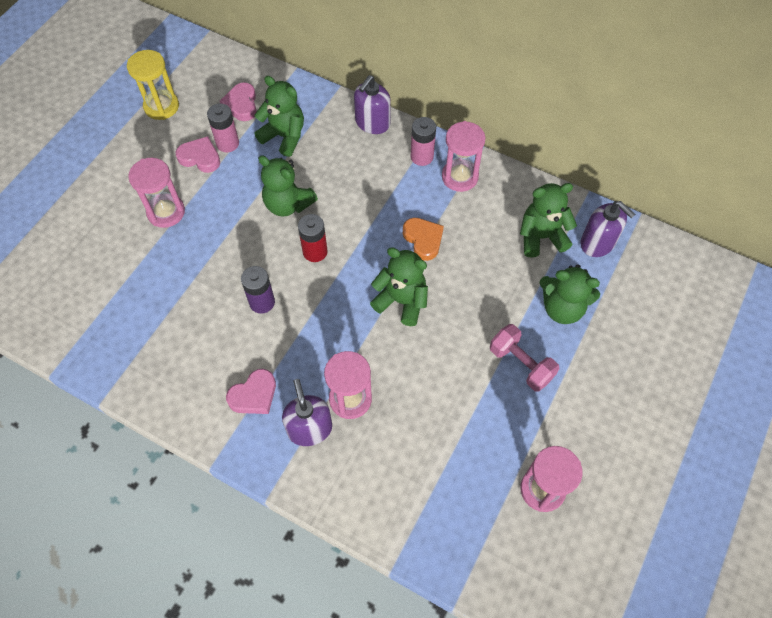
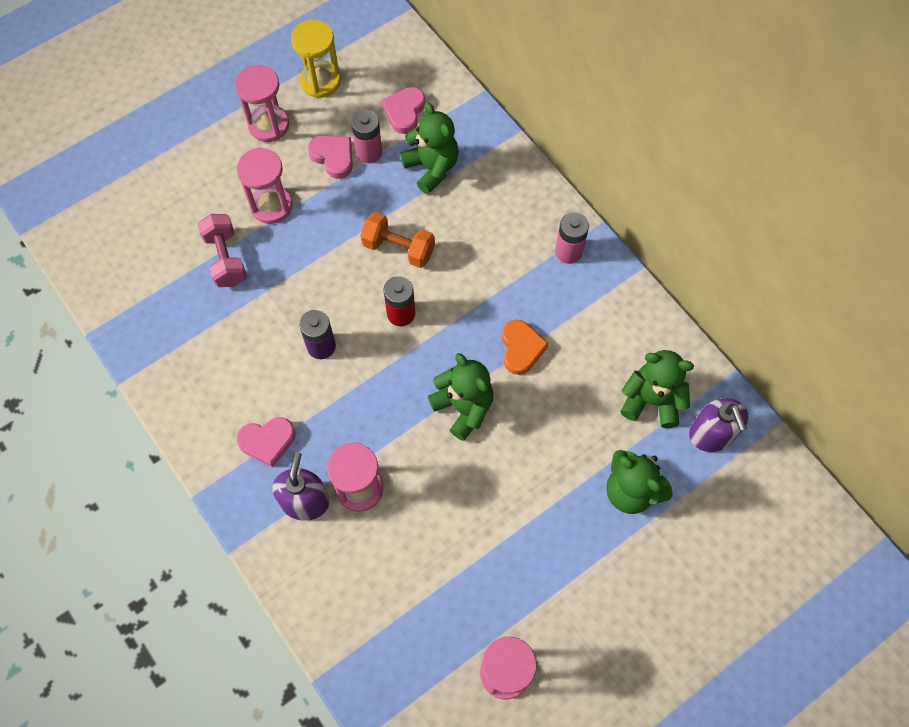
camera: 25 degrees right, 5 degrees up
green teddy bear [258,155,318,217] -> orange dumbbell [360,212,435,268]
purple soap dispenser [354,75,391,134] -> none
pink hourglass [442,121,485,192] -> pink hourglass moved to [235,65,289,142]
pink dumbbell [490,324,560,392] -> pink dumbbell moved to [197,214,247,287]

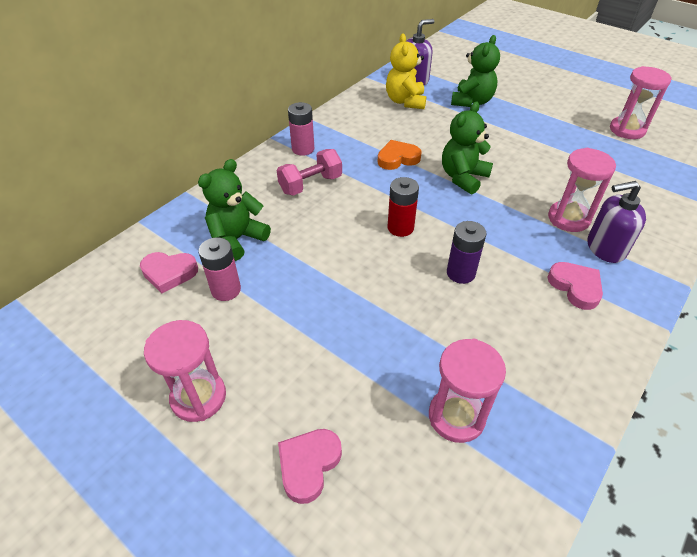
camera: 105 degrees left, 20 degrees down
pink dumbbell [197,214,247,287] -> pink dumbbell moved to [277,149,342,196]
pink hourglass [237,147,293,224] -> pink hourglass moved to [429,339,506,443]
yellow hourglass [291,20,341,98] -> none
pink heart [308,136,353,179] -> pink heart moved to [278,429,342,504]
orange dumbbell [360,212,435,268] -> none
green teddy bear [620,350,694,428] -> yellow teddy bear [386,34,426,109]

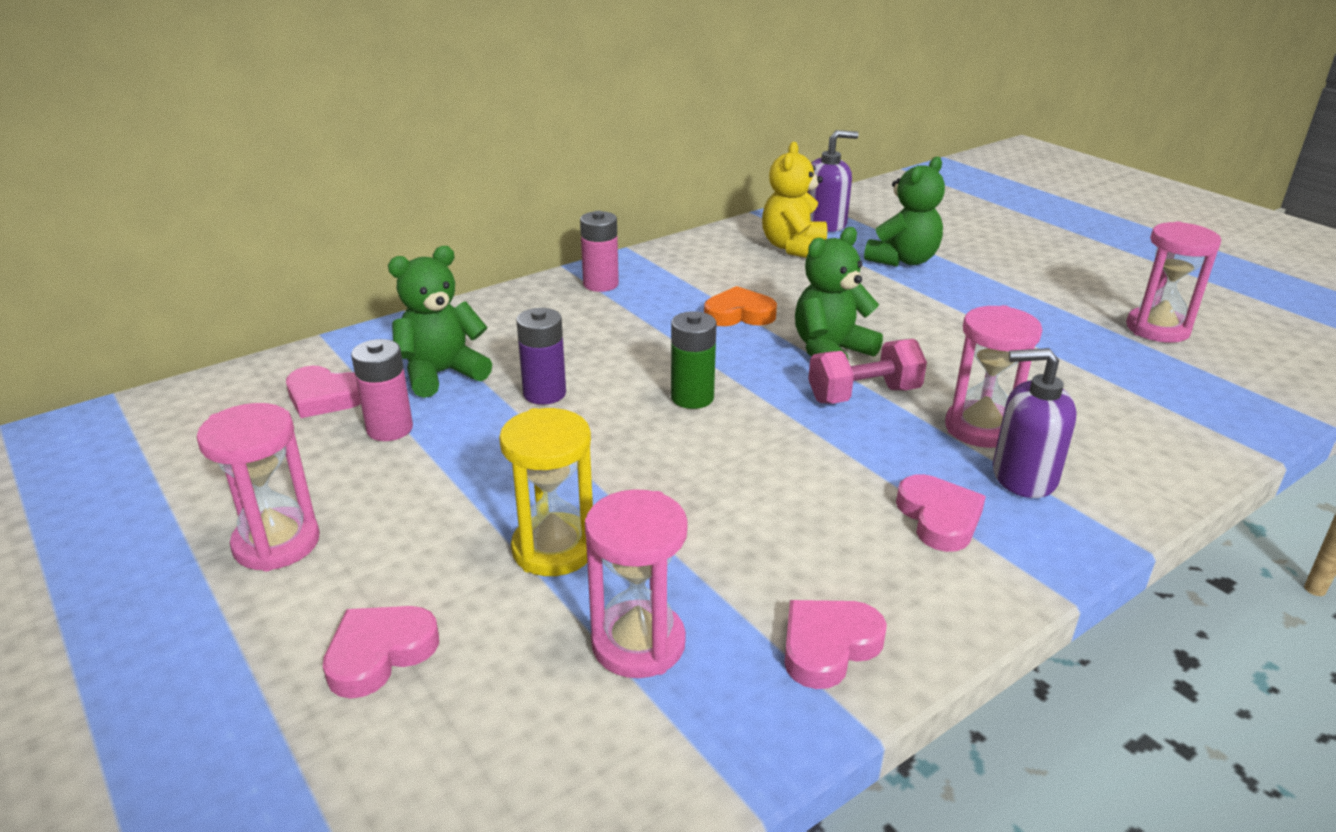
camera: 15 degrees right, 15 degrees down
pink dumbbell [277,149,342,196] -> pink dumbbell moved to [808,339,927,404]
red battery [388,177,419,237] -> green battery [671,311,716,409]
purple battery [447,221,486,284] -> purple battery moved to [516,308,566,405]
none -> yellow hourglass [499,408,593,576]
none -> pink heart [784,600,887,689]

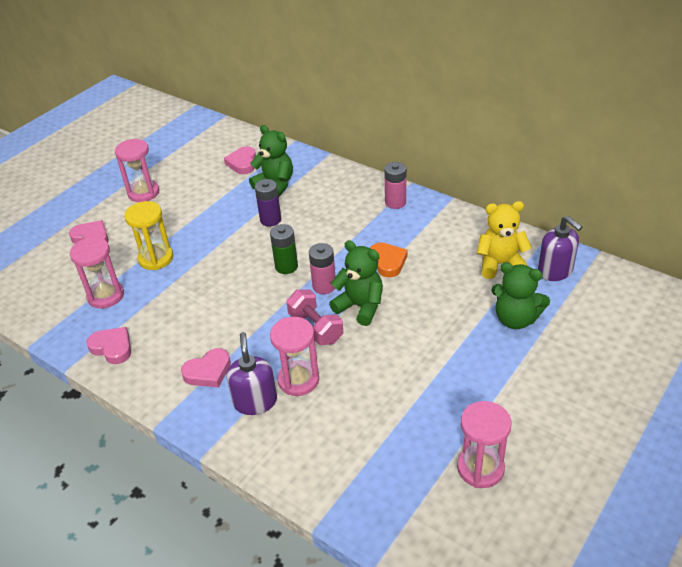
camera: 75 degrees right, 10 degrees up
pink battery [351,339,413,441] -> pink battery moved to [309,243,336,294]

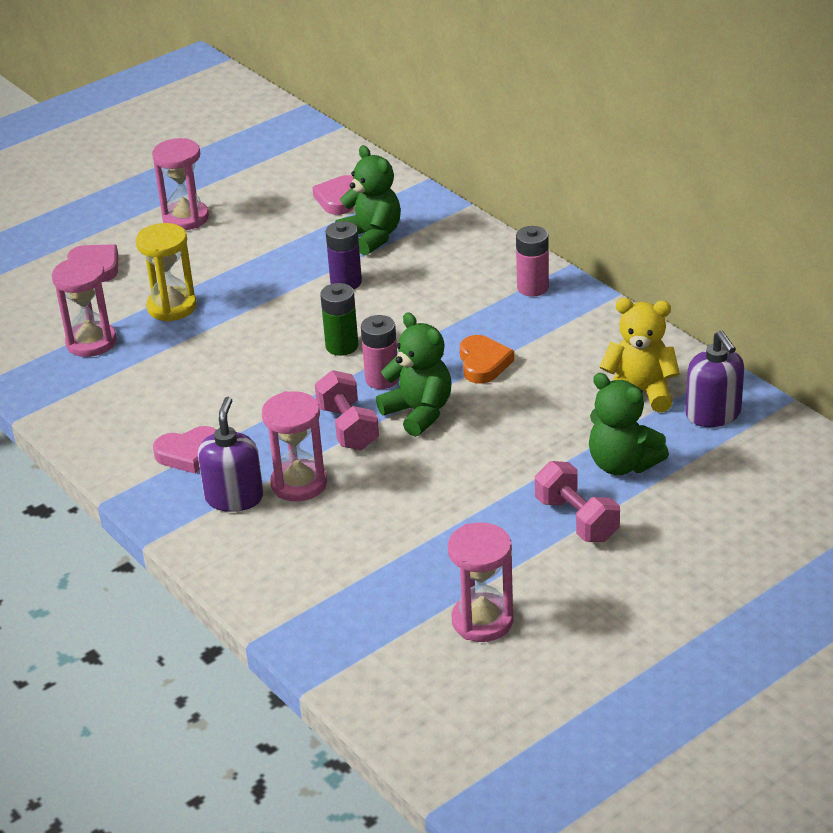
camera: 15 degrees right, 5 degrees down
pink heart [86,327,131,364] -> none
none -> pink dumbbell [535,461,620,542]

